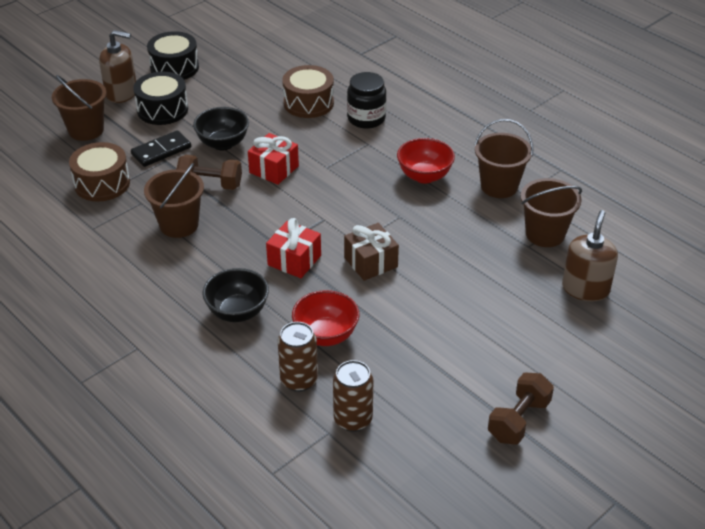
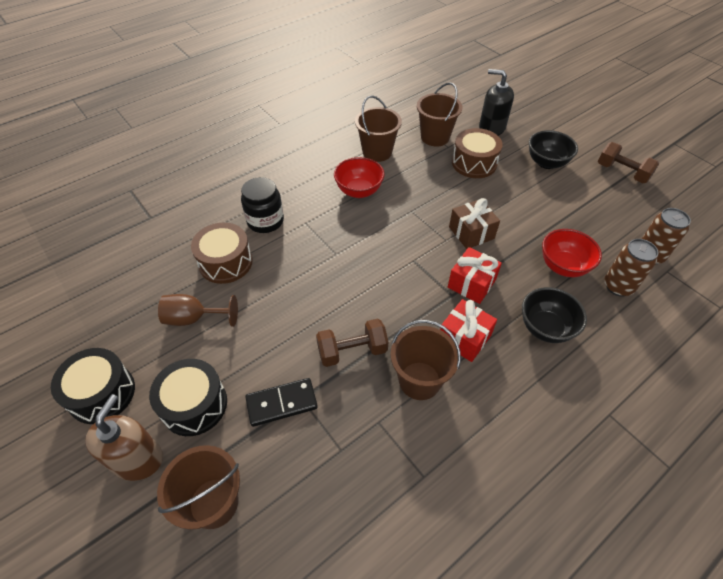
camera: 85 degrees left, 10 degrees up
brown drum [69,142,130,202] -> brown drum moved to [452,128,503,178]
black domino [131,130,191,167] -> black domino turned 75 degrees counterclockwise [245,378,318,427]
brown dumbbell [177,155,242,190] -> brown dumbbell turned 60 degrees clockwise [316,319,388,367]
black bowl [193,107,249,150] -> black bowl moved to [529,130,578,169]
red gift [248,133,299,185] -> red gift moved to [440,299,497,362]
brown soap dispenser [562,210,618,302] -> black soap dispenser [479,69,514,136]
none -> brown goblet [158,294,238,327]

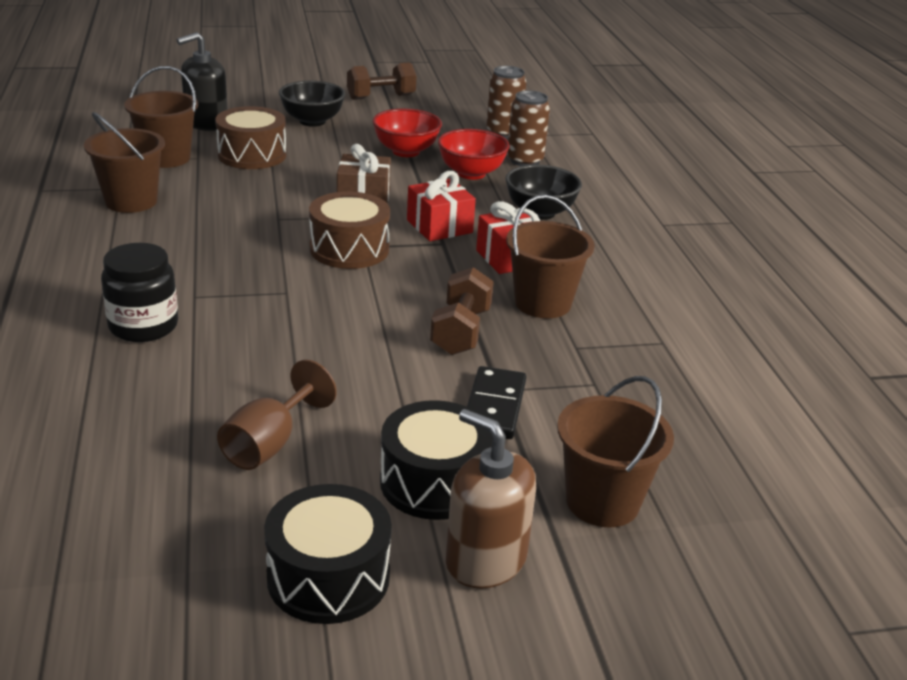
camera: 65 degrees left, 20 degrees down
brown drum [191,223,253,284] -> brown drum moved to [309,192,390,269]
red bowl [334,157,385,198] -> red bowl moved to [372,108,442,157]

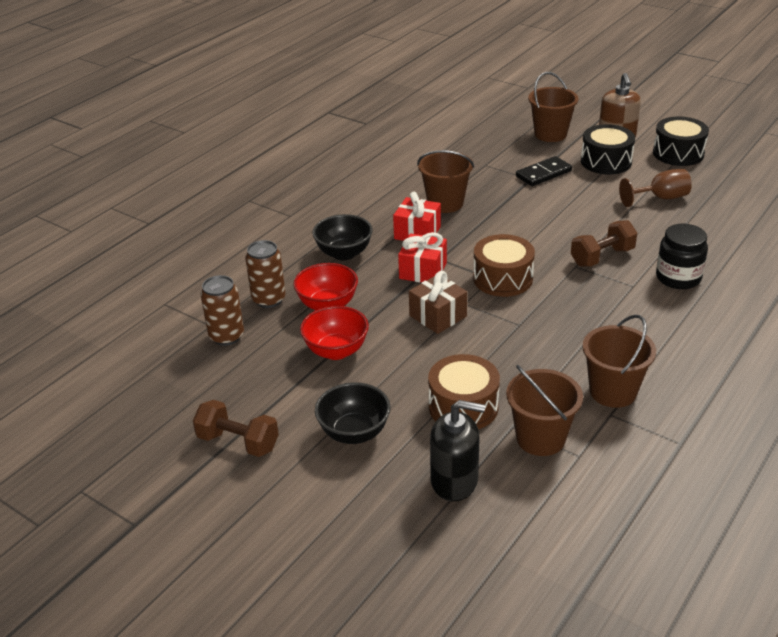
camera: 130 degrees left, 5 degrees up
brown dumbbell [430,267,494,355] -> brown dumbbell moved to [571,220,637,267]

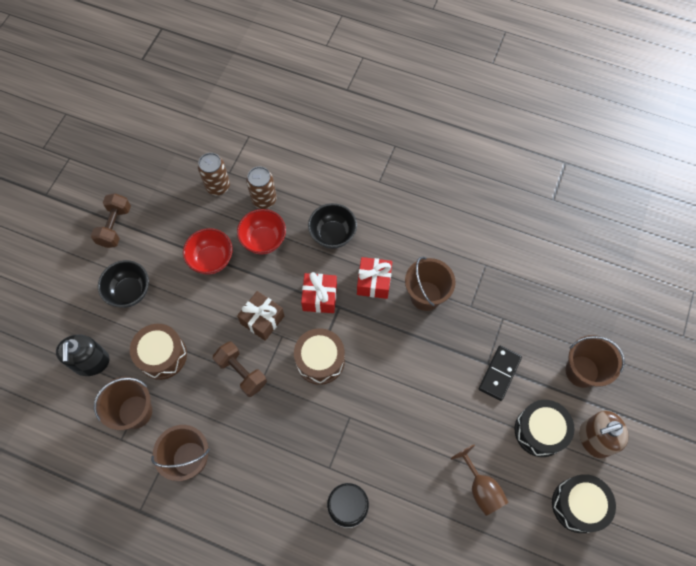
camera: 75 degrees right, 30 degrees up
black domino [516,156,572,186] -> black domino turned 75 degrees clockwise [479,346,522,401]
brown dumbbell [571,220,637,267] -> brown dumbbell moved to [213,341,267,397]

